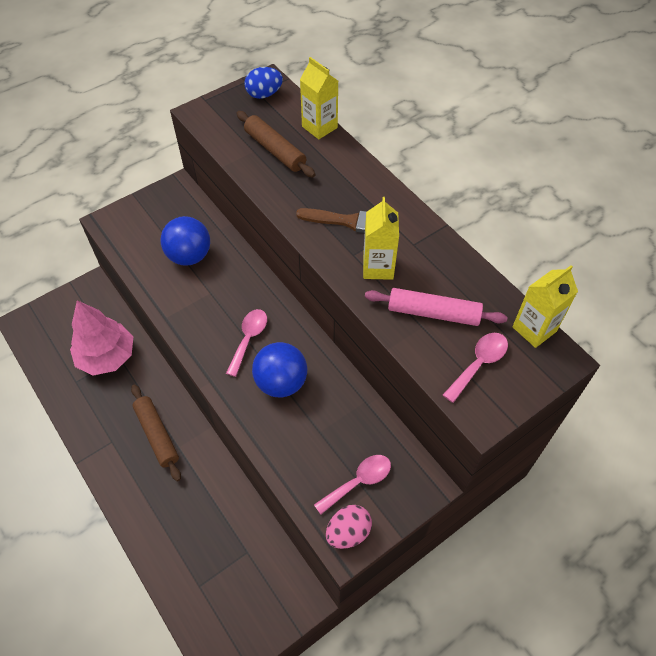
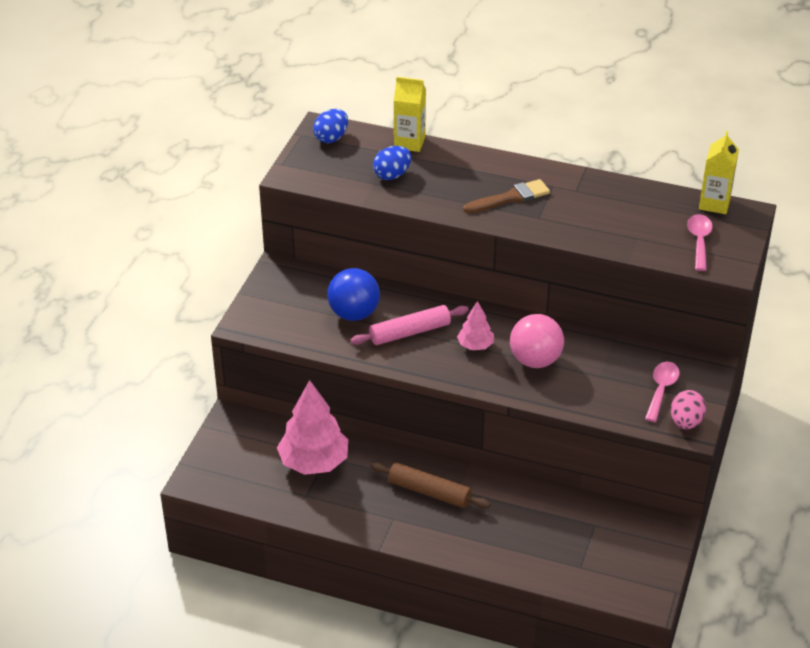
camera: 35 degrees left, 15 degrees down
pink spoon [226,309,267,377] -> pink tree [457,301,494,350]
brown rolling pin [237,111,315,178] -> blue egg [373,146,412,180]
blue ball [252,342,307,398] -> pink ball [510,314,564,368]
yellow carton [363,197,399,280] -> none
pink rolling pin [365,288,507,326] -> pink rolling pin moved to [350,305,469,345]

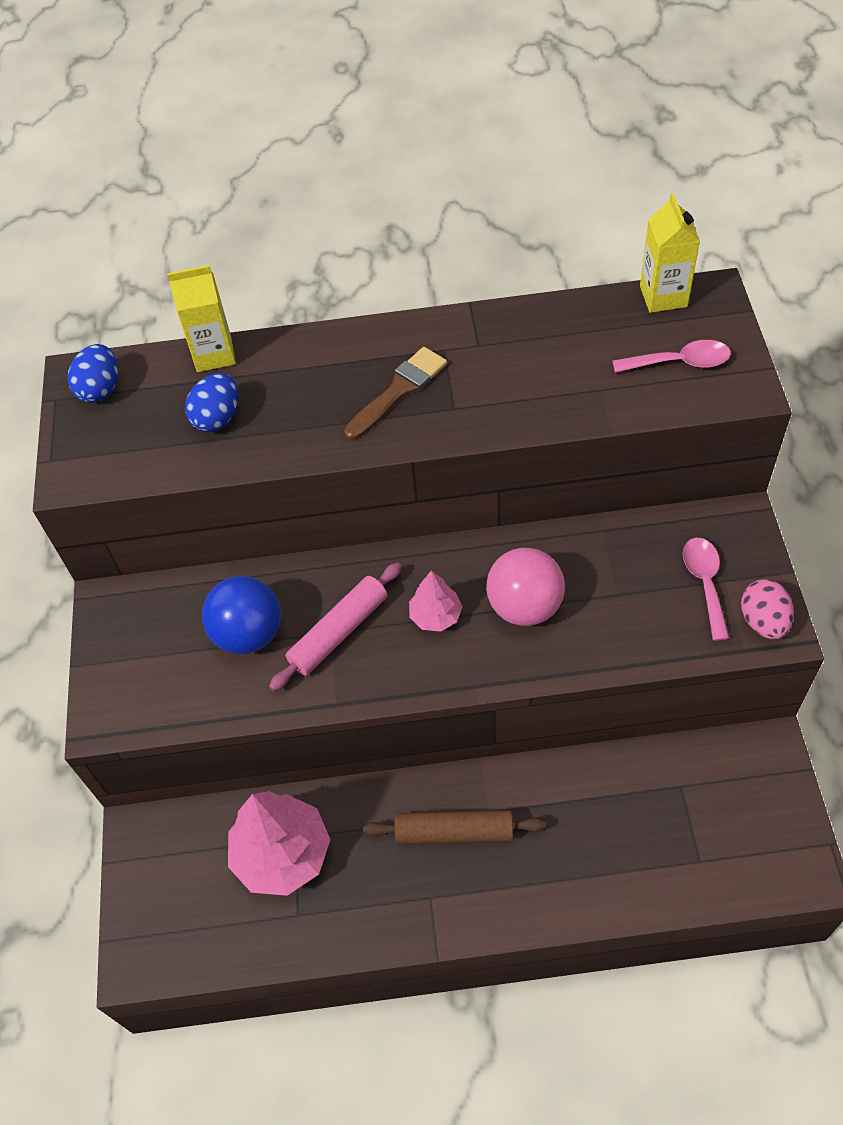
camera: 20 degrees left, 15 degrees up
pink spoon [687,214,713,271] -> pink spoon turned 105 degrees clockwise [613,340,731,373]

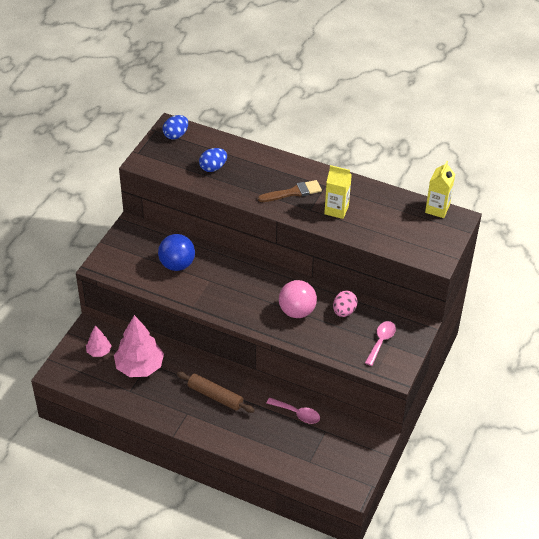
camera: 25 degrees right, 10 degrees down
yellow carton [167,265,236,372] -> yellow carton moved to [324,165,352,219]
pink rolling pin [269,562,402,691] -> none
pink tree [409,571,463,632] -> pink tree moved to [86,325,112,357]
pink spoon [613,340,731,373] -> pink spoon moved to [266,398,320,424]
pink egg [741,579,794,639] -> pink egg moved to [333,290,358,317]

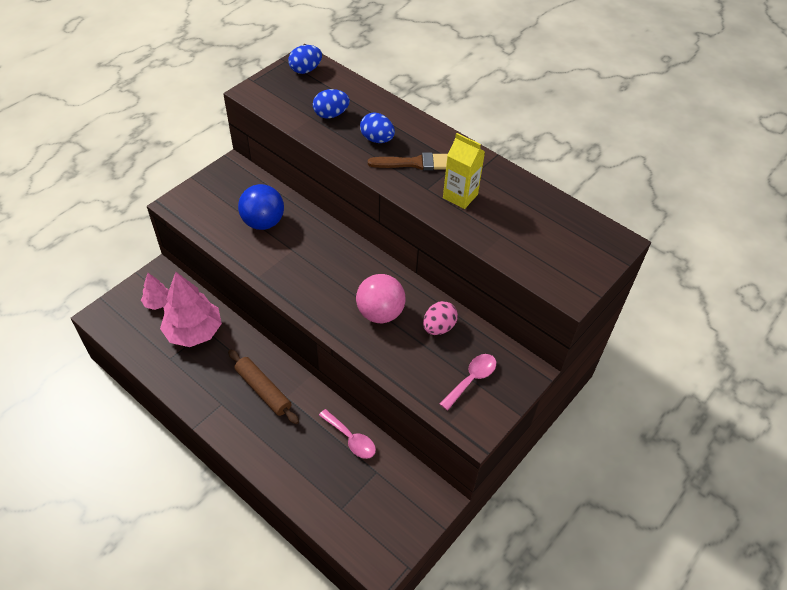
camera: 15 degrees right, 5 degrees up
yellow carton [425,161,455,218] -> none
none -> blue egg [360,112,395,143]

